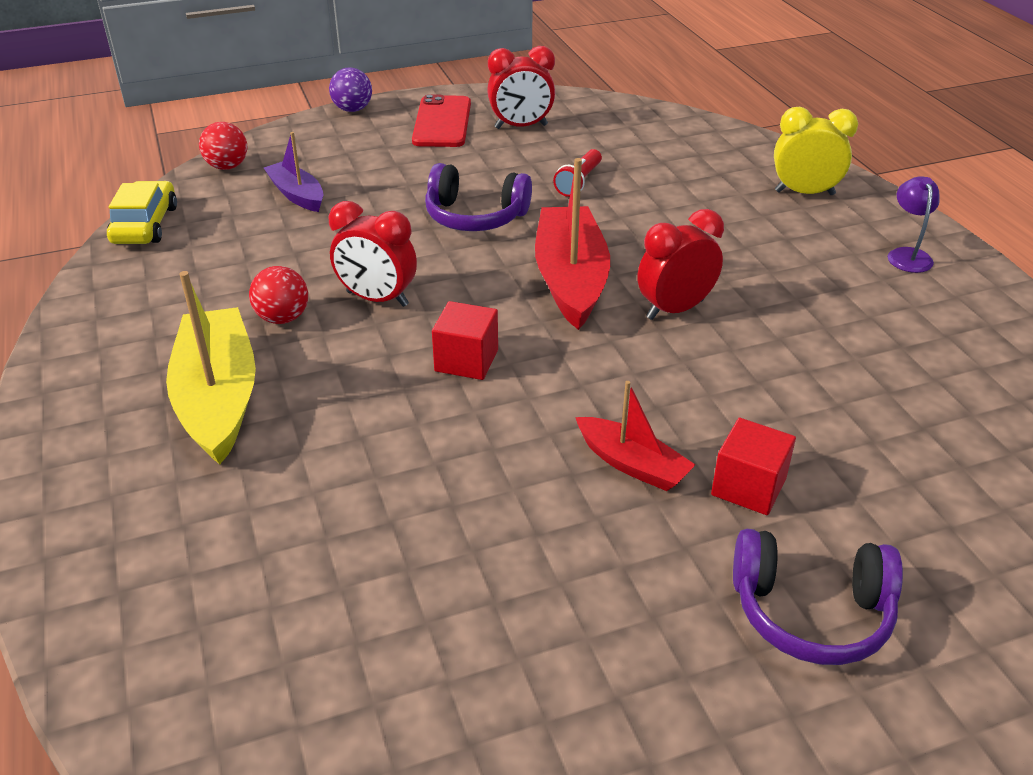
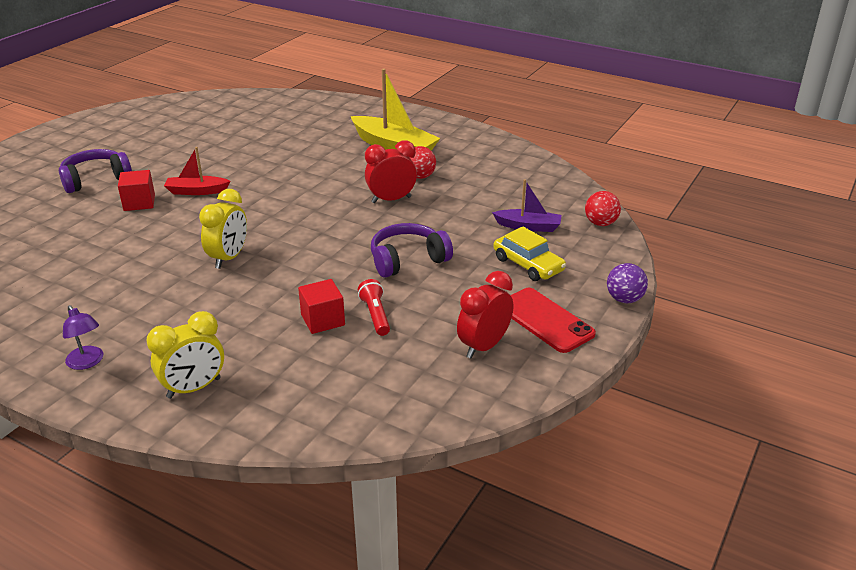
camera: 140 degrees right, 5 degrees down
yellow car [107,181,177,244] -> yellow car moved to [493,226,566,281]
red cube [432,301,498,380] -> red cube moved to [298,279,345,334]
red boat [535,158,610,330] -> none
red clock [637,209,724,320] -> yellow clock [199,189,247,269]

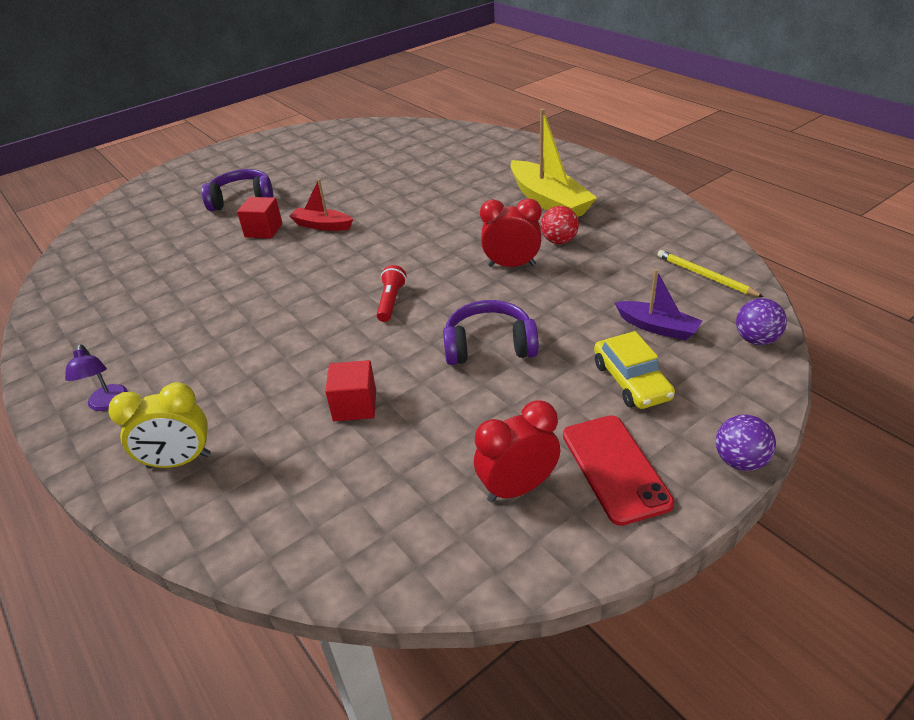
camera: 25 degrees right, 5 degrees up
yellow clock [199,189,247,269] -> none
red flashlight [358,279,390,336] -> red flashlight moved to [377,265,407,322]
red ball [585,191,621,226] -> purple ball [736,298,787,345]
none -> yellow pencil [657,250,764,297]

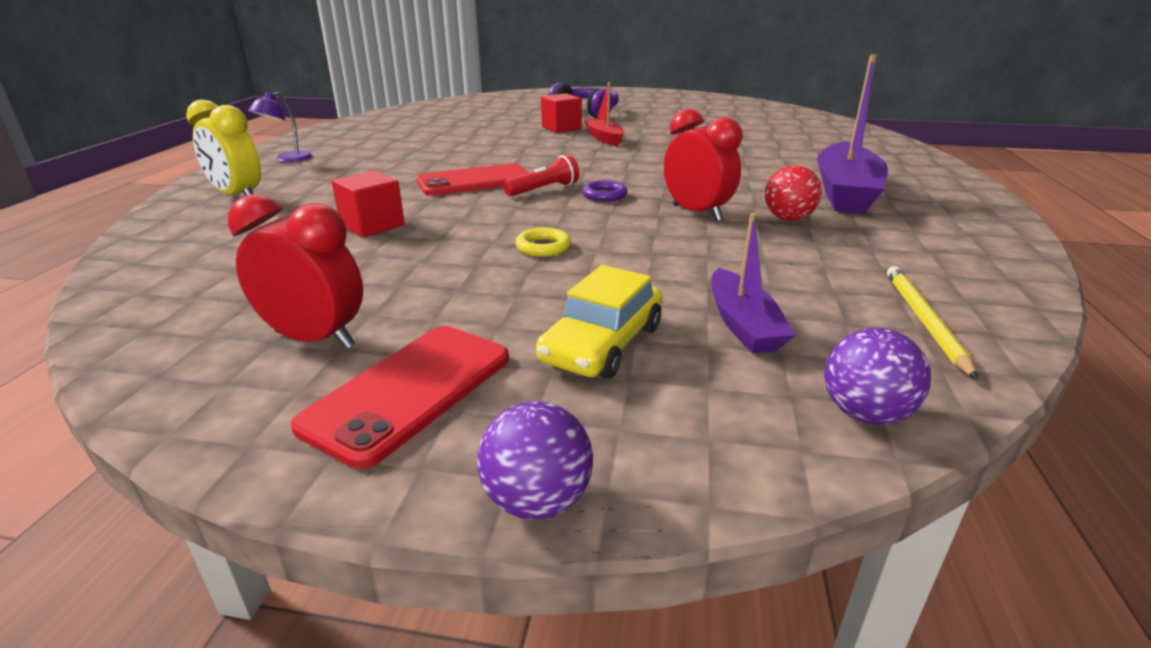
camera: 45 degrees right, 10 degrees down
purple headphones [443,300,539,365] -> yellow ring [515,227,571,257]
yellow boat [510,108,597,217] -> purple boat [817,54,888,214]
none -> red phone [417,163,529,196]
none -> purple ring [582,180,628,202]

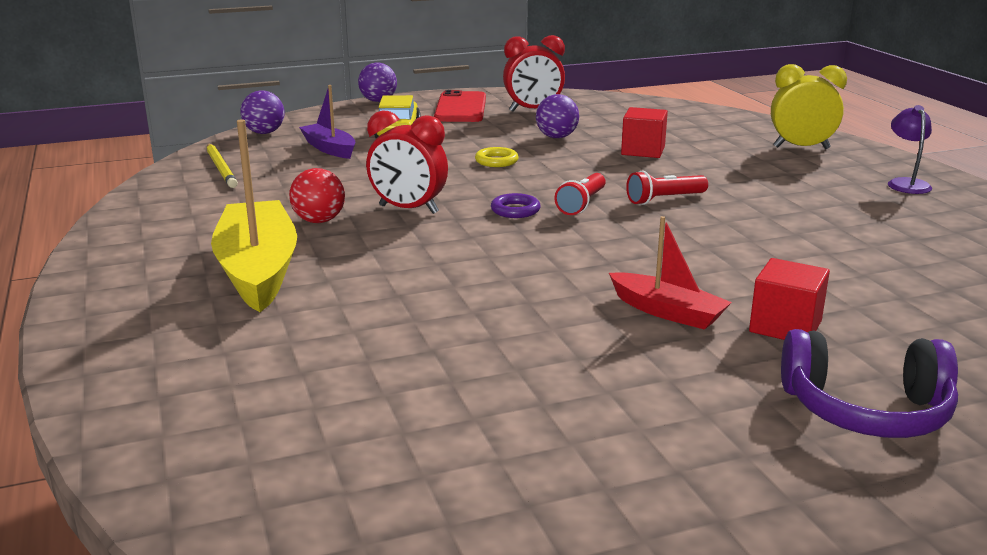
camera: 150 degrees right, 5 degrees down
red phone [417,163,529,196] -> red flashlight [626,171,708,205]
purple boat [817,54,888,214] -> yellow boat [211,120,297,312]
none -> purple ball [536,94,579,138]

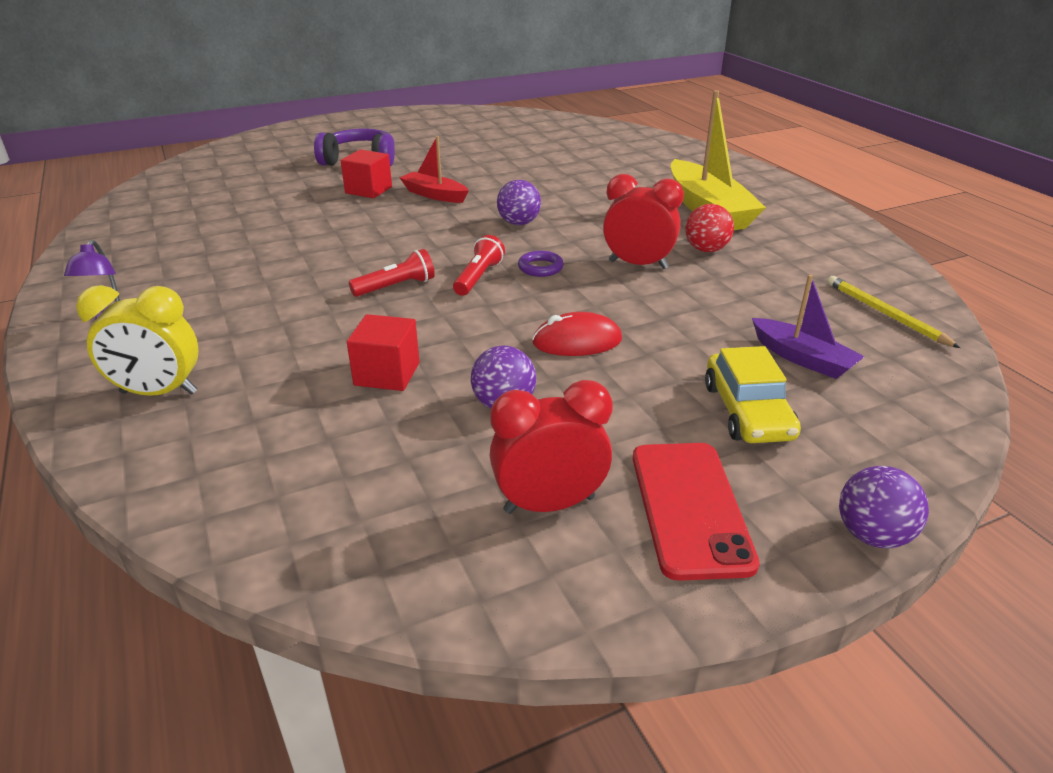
camera: 175 degrees right, 10 degrees up
purple ball [240,90,284,134] -> purple ball moved to [497,180,541,225]
yellow ring [475,147,519,167] -> red mouse [532,312,622,356]

